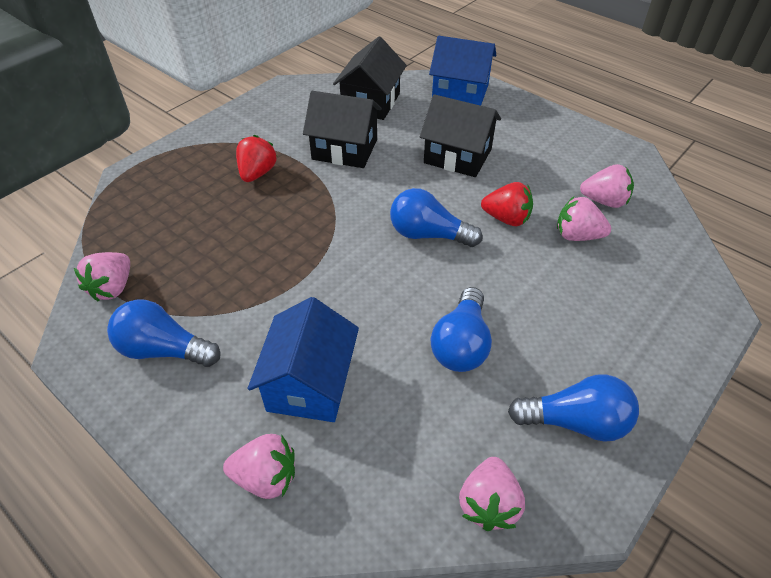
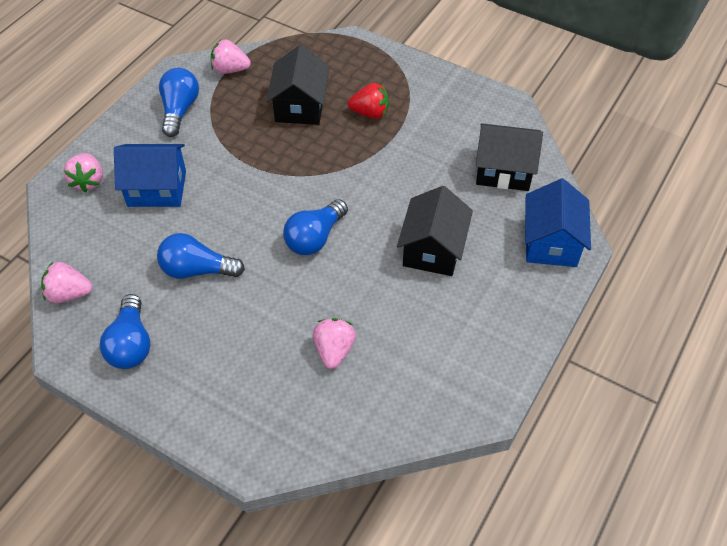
camera: 80 degrees right, 5 degrees up
black house [303,91,382,168] -> black house moved to [266,45,330,125]
blue light bulb [390,188,482,247] -> blue light bulb turned 150 degrees counterclockwise [283,199,348,255]
red strawberry [481,182,533,226] -> none
pink strawberry [580,164,634,208] -> none

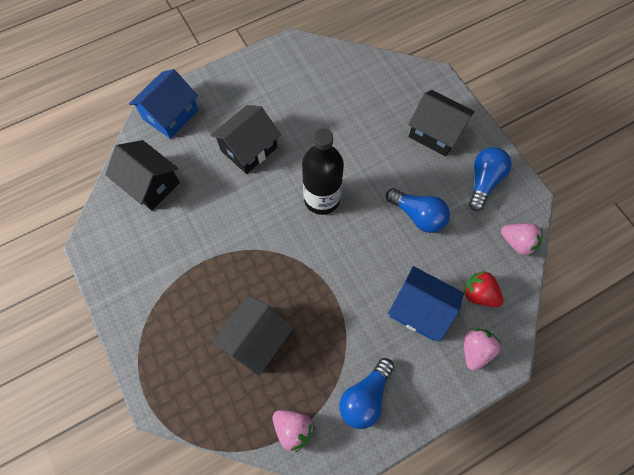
camera: 150 degrees left, 15 degrees up
blue light bulb [283,199,348,255] -> black bottle [302,129,344,215]
pink strawberry [313,318,356,369] -> none
red strawberry [348,83,389,119] -> red strawberry moved to [464,271,503,307]
none -> black house [408,90,475,156]

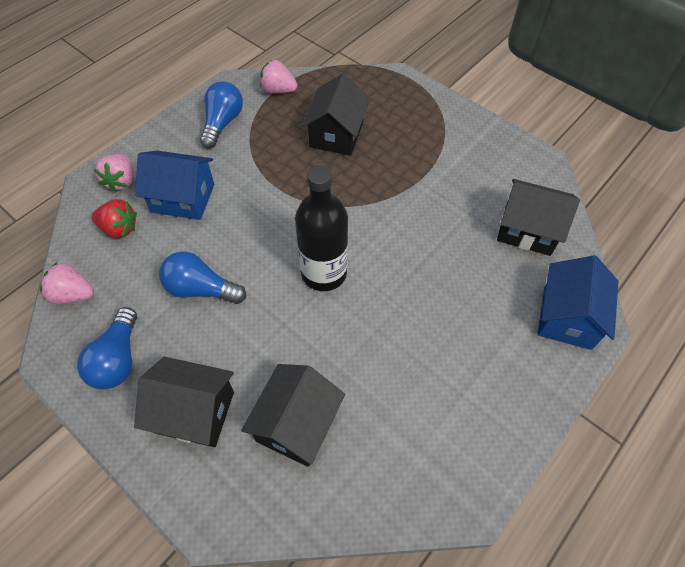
camera: 160 degrees right, 10 degrees down
black house [210,105,281,174] -> black house moved to [241,364,345,467]

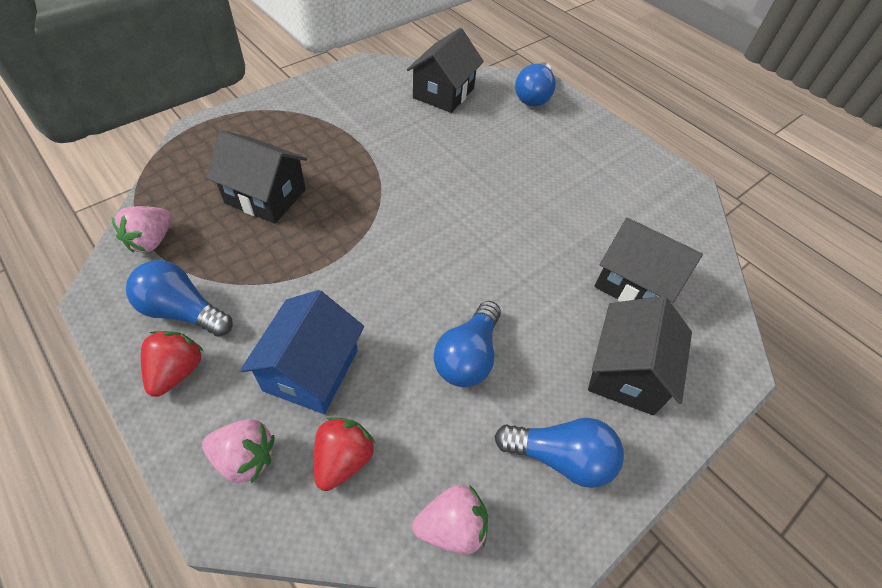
camera: 85 degrees left, 5 degrees down
pink strawberry [40,262,94,304] -> pink strawberry turned 120 degrees counterclockwise [413,484,488,554]
black bottle [295,165,348,291] -> none
blue house [538,255,618,350] -> blue light bulb [515,62,556,106]
none -> red strawberry [141,331,203,397]

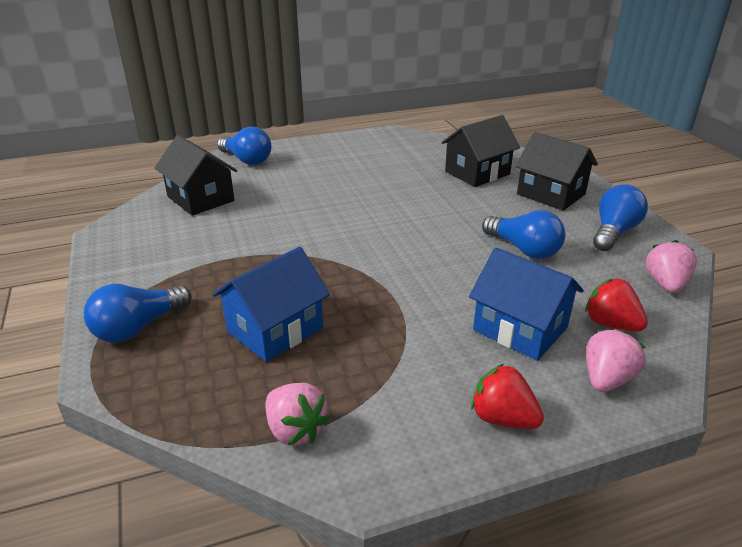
camera: 65 degrees left, 20 degrees down
blue light bulb [126,260,233,337] -> blue light bulb moved to [84,284,192,343]
black house [206,130,307,224] -> blue house [213,247,330,362]

